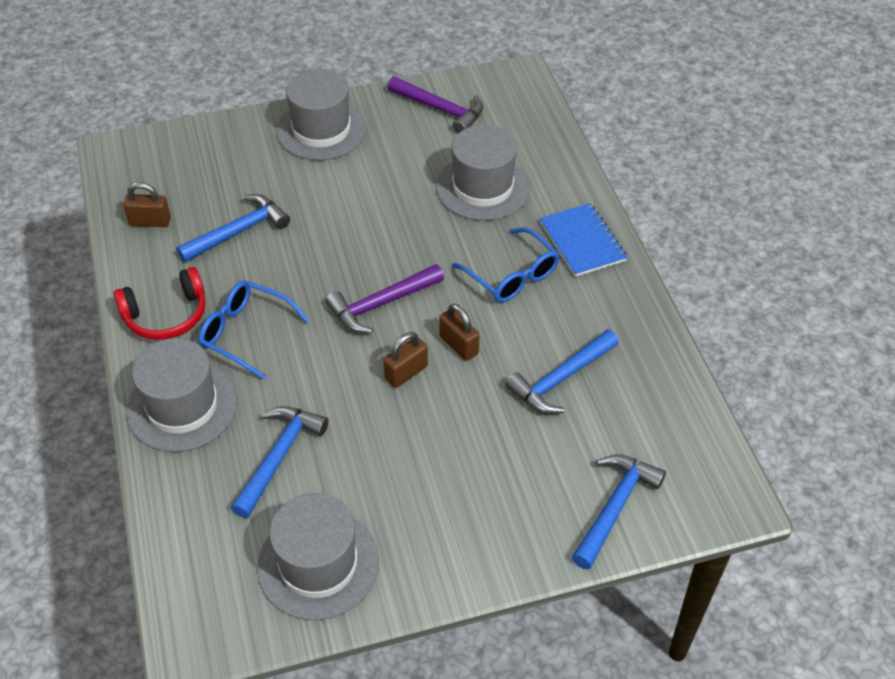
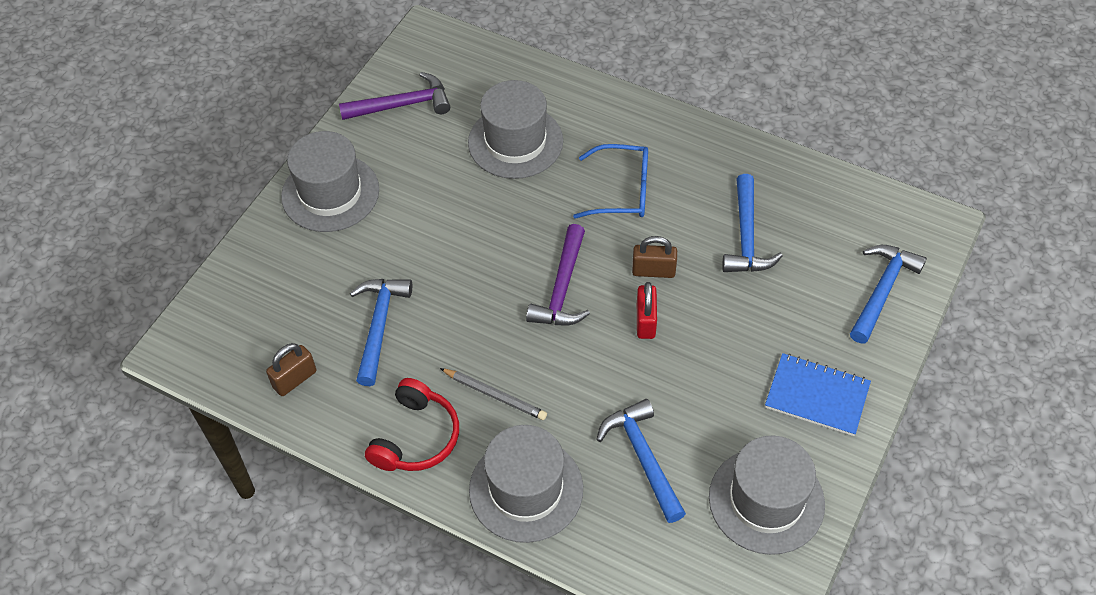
camera: 45 degrees left, 5 degrees up
blue glasses [199,281,309,379] -> grey pencil [440,368,547,420]
brown padlock [383,332,428,388] -> red padlock [637,282,657,339]
blue notebook [540,203,628,277] -> blue notebook moved to [765,353,871,436]
blue hammer [572,454,666,570] -> blue hammer turned 45 degrees clockwise [850,245,927,343]

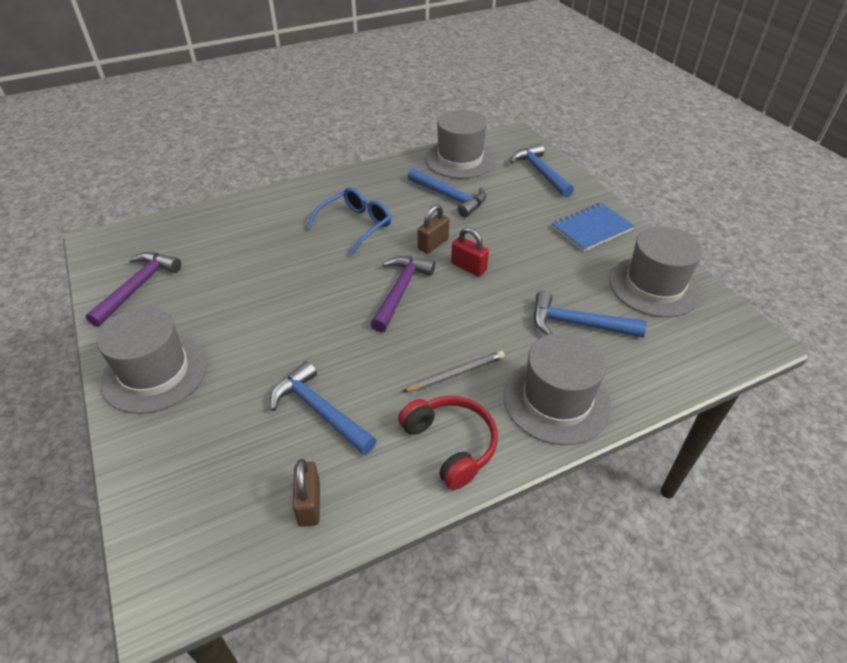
camera: 55 degrees left, 10 degrees down
grey hat [468,80,563,179] -> grey hat moved to [425,110,495,179]
purple hammer [526,224,590,325] -> purple hammer turned 120 degrees counterclockwise [370,256,435,332]

